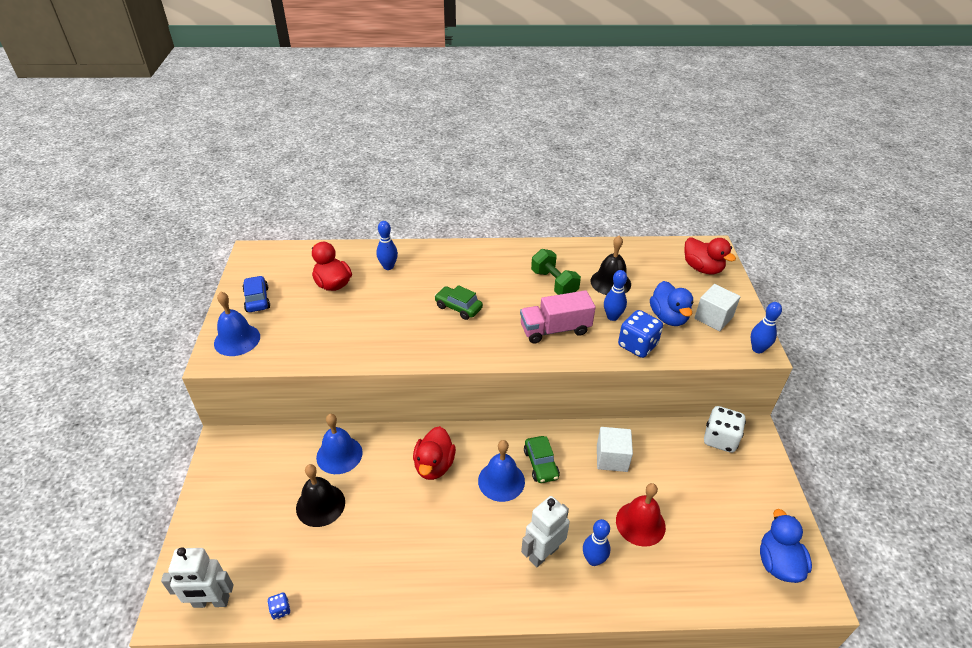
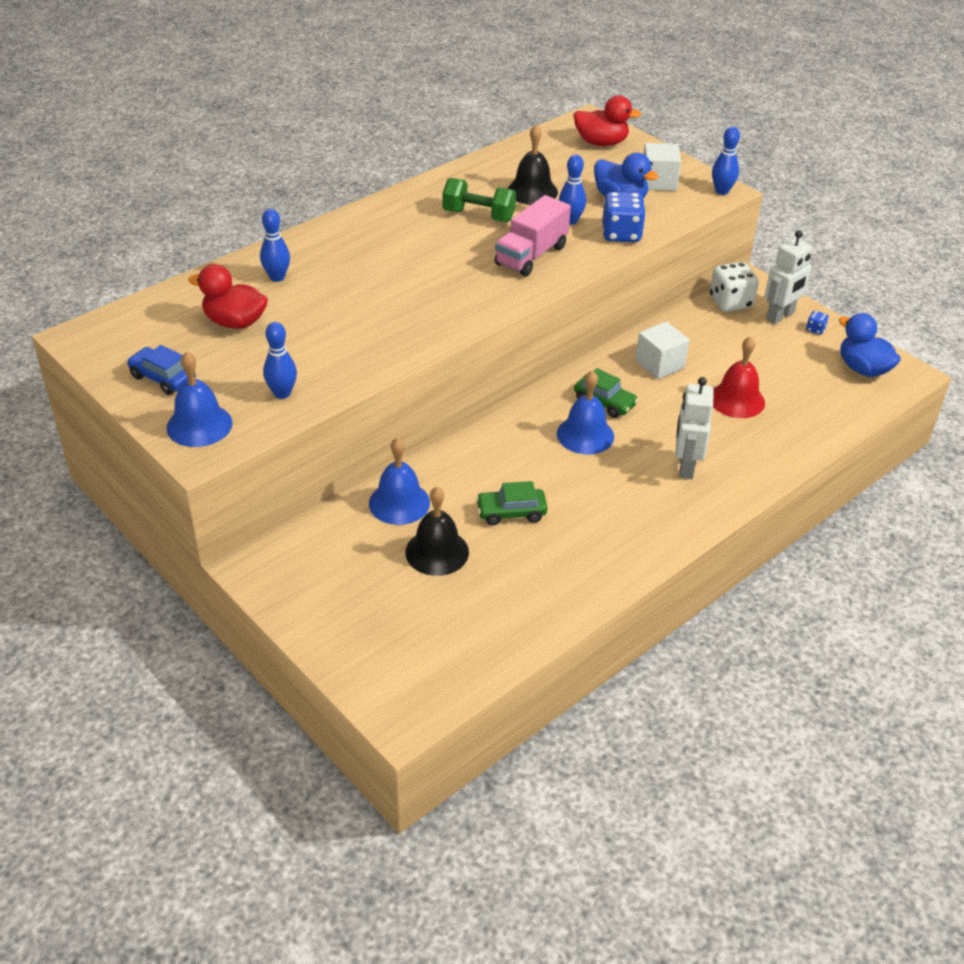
camera: 40 degrees left, 0 degrees up
white robot [161,547,234,608] -> white robot moved to [765,230,814,324]
blue dice [267,592,291,620] -> blue dice moved to [806,311,829,335]
red duck [413,426,456,480] -> none
green car [434,285,483,320] -> green car moved to [476,481,547,526]
blue bowling pin [583,519,610,566] -> blue bowling pin moved to [263,322,297,399]

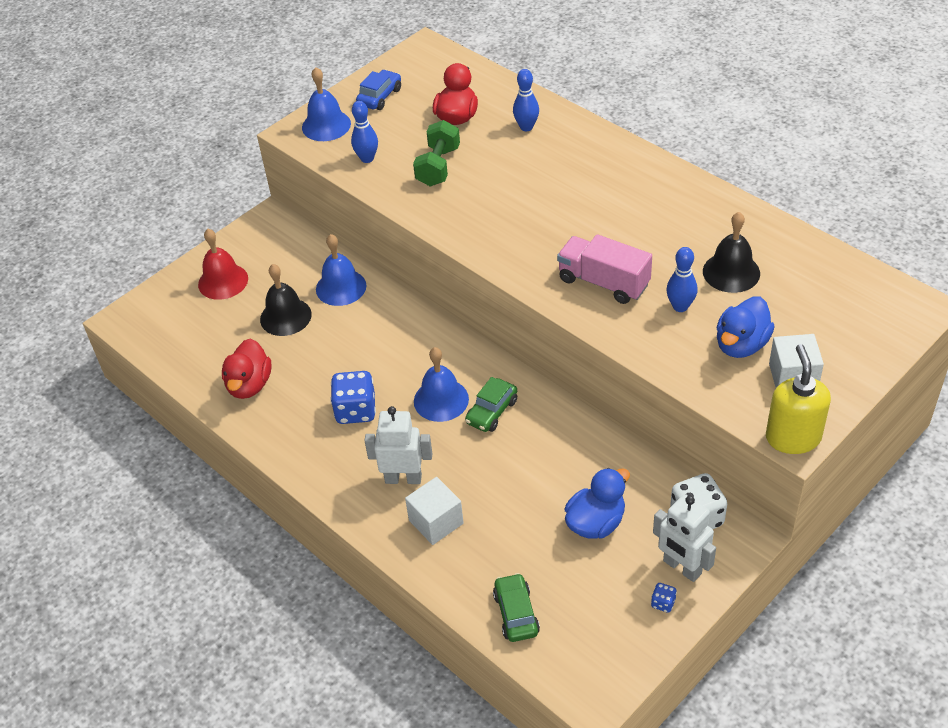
camera: 90 degrees right, 5 degrees up
green dumbbell [442,178,516,222] -> green dumbbell moved to [413,120,460,186]
green car [476,481,547,526] -> green car moved to [493,573,540,642]
red duck [573,96,642,146] -> red duck moved to [222,339,272,399]
blue dice [602,192,646,242] -> blue dice moved to [330,371,376,424]
white cube [635,321,690,379] -> white cube moved to [405,477,464,545]
blue bowling pin [712,126,740,195] -> yellow soap dispenser [766,344,831,454]
red bell [713,336,765,418] -> red bell moved to [198,229,248,300]
blue duck [839,313,901,377] -> blue duck moved to [565,468,630,539]

